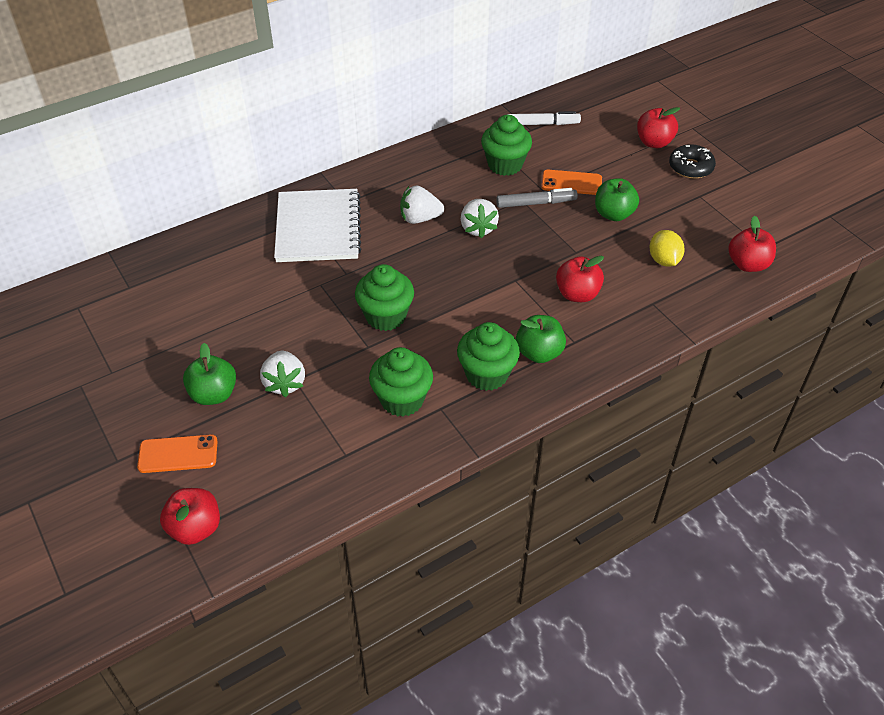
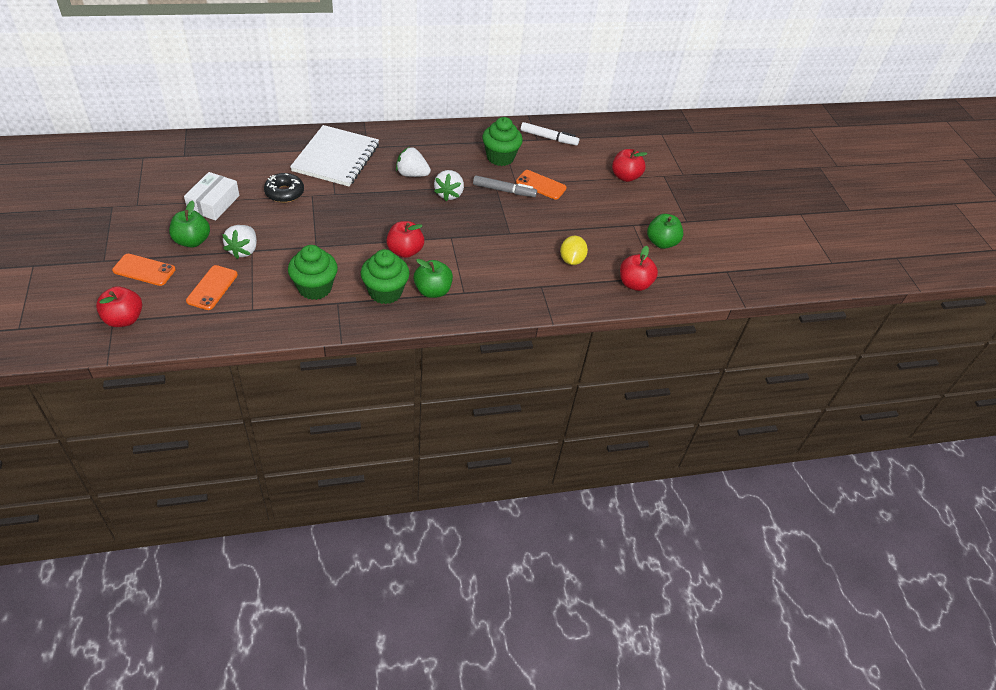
camera: 15 degrees right, 0 degrees up
green cupcake [355,264,414,331] -> none
red apple [556,256,604,302] -> red apple moved to [386,221,424,258]
green apple [595,178,639,221] -> green apple moved to [647,214,684,249]
black donut [669,144,716,179] -> black donut moved to [264,173,304,203]
none -> white box [184,172,239,221]
none -> orange phone [186,265,238,310]

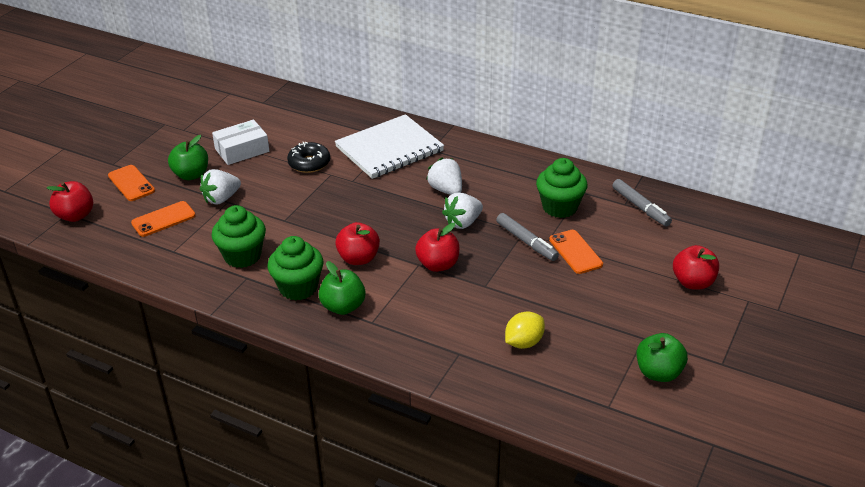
camera: 45 degrees right, 10 degrees down
white marker [521,122,579,145] -> grey marker [612,179,672,227]
red apple [620,246,658,291] -> red apple moved to [415,223,460,272]

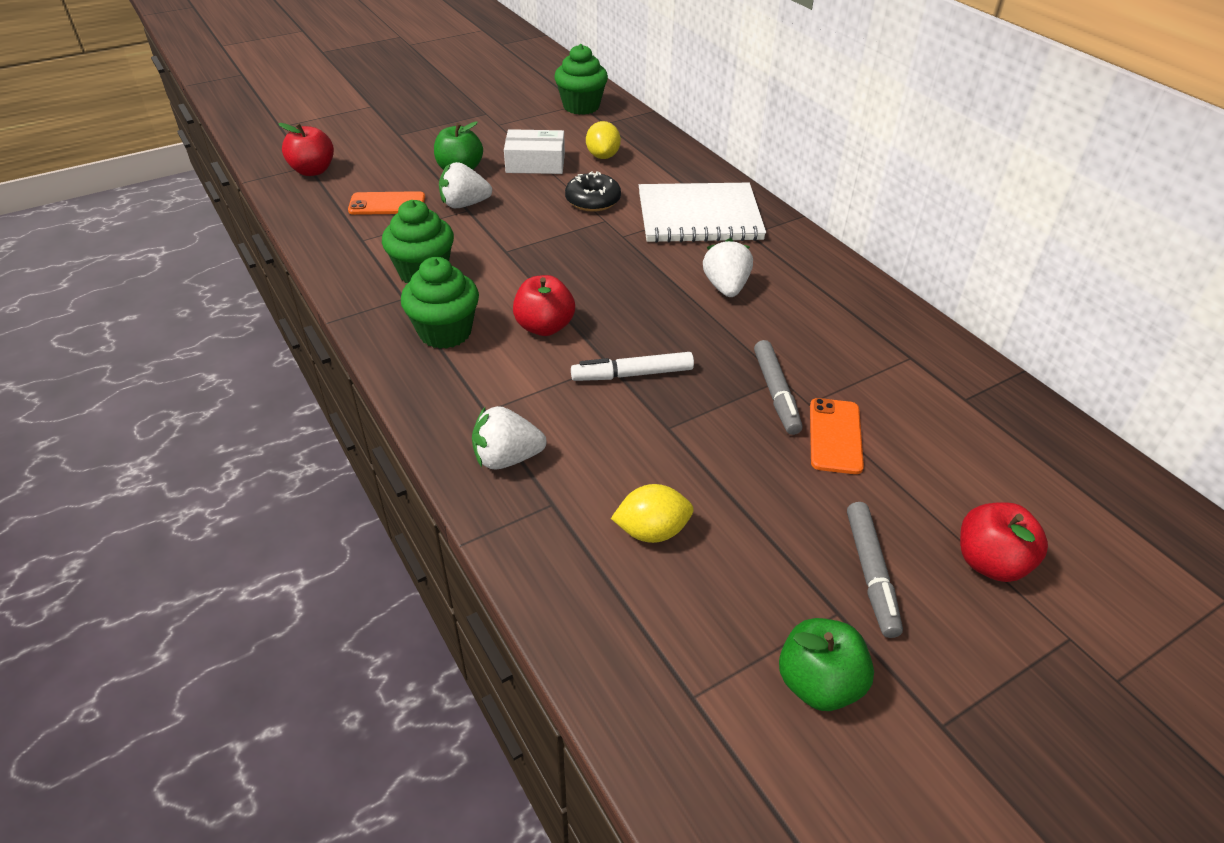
camera: 30 degrees right, 5 degrees up
orange phone [108,165,155,201] -> none
green apple [319,261,366,315] -> none
red apple [415,223,460,272] -> white marker [571,352,694,381]
white strawberry [442,193,483,229] -> white strawberry moved to [472,406,547,470]
green cupcake [536,158,587,218] -> green cupcake moved to [554,44,608,115]
grey marker [612,179,672,227] -> grey marker moved to [847,502,903,638]
none -> yellow lemon [586,121,621,159]

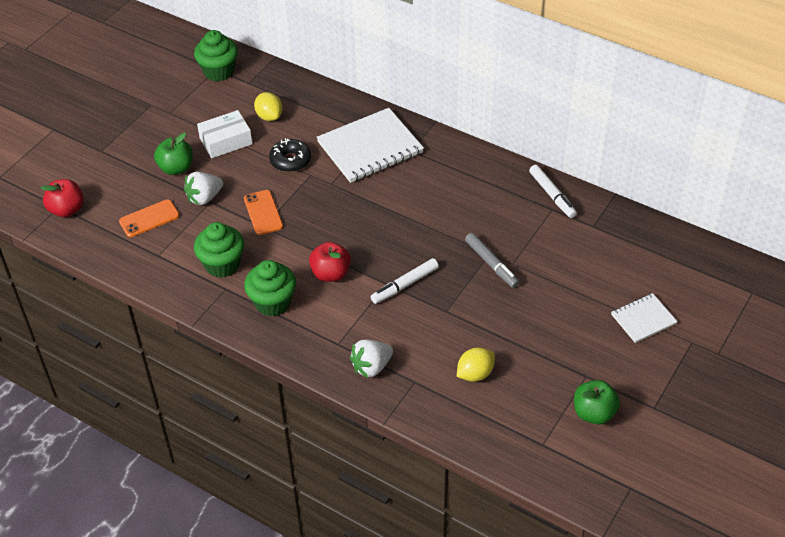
camera: 25 degrees left, 5 degrees up
white strawberry [703,238,753,297] -> none
orange phone [810,398,864,474] -> orange phone moved to [244,190,283,235]
grey marker [847,502,903,638] -> none
red apple [960,502,1048,582] -> white notebook [611,293,678,343]
none -> white marker [529,165,577,218]

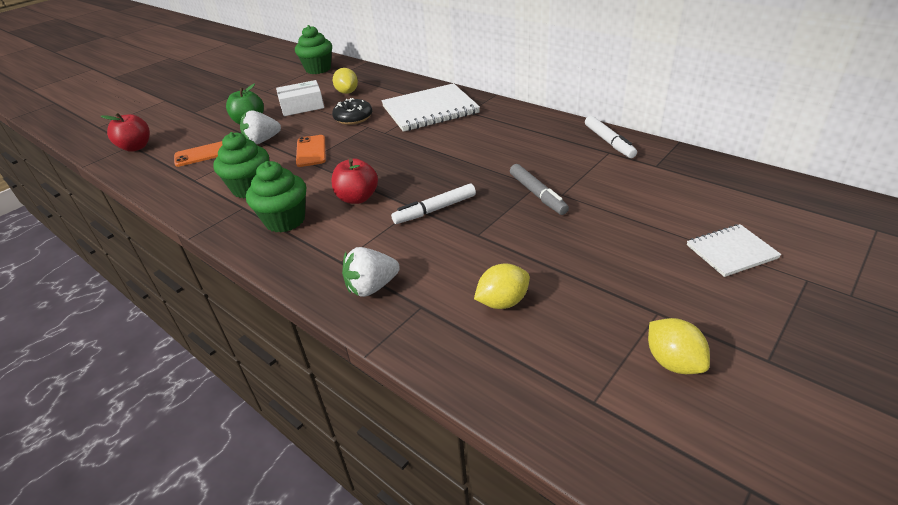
camera: 10 degrees right, 10 degrees down
green apple [574,380,620,424] -> yellow lemon [648,318,710,374]

